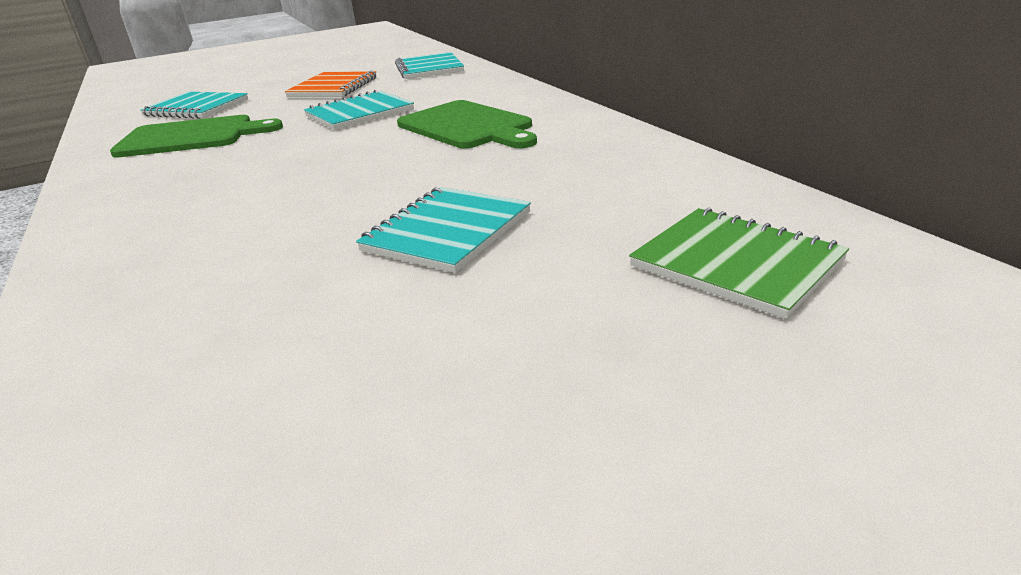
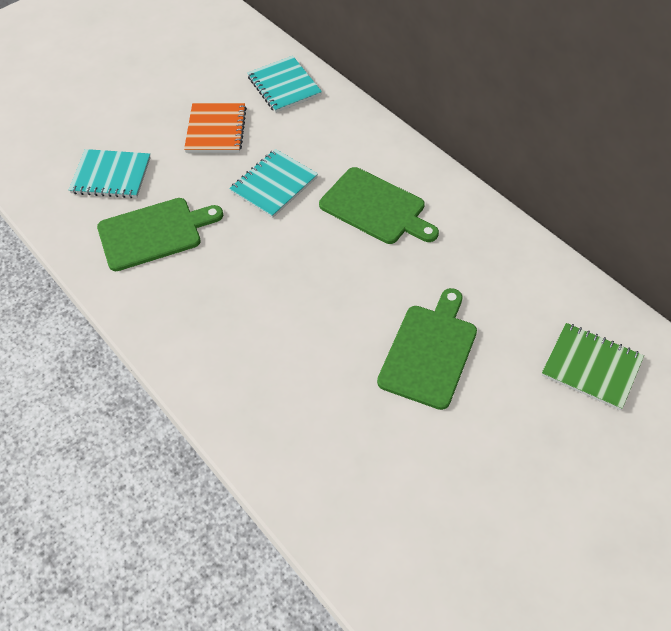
camera: 15 degrees left, 25 degrees up
turquoise notebook [356,187,531,273] -> green cutting board [377,288,477,410]

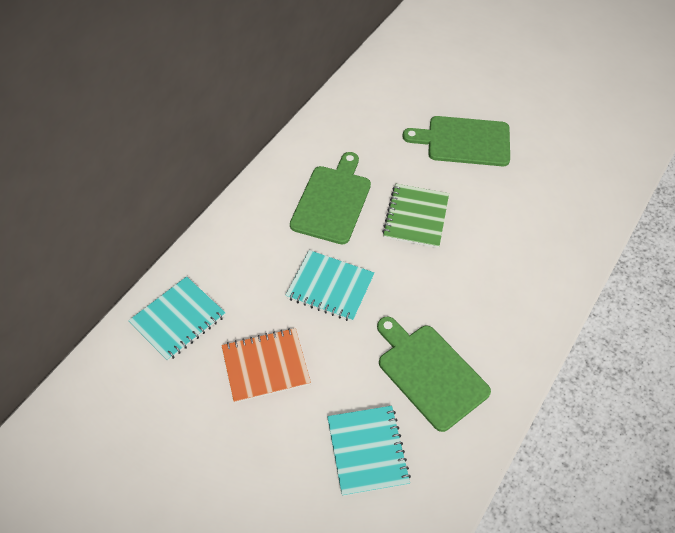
camera: 110 degrees left, 0 degrees up
green notebook [542,323,644,410] -> green notebook moved to [382,184,449,248]

